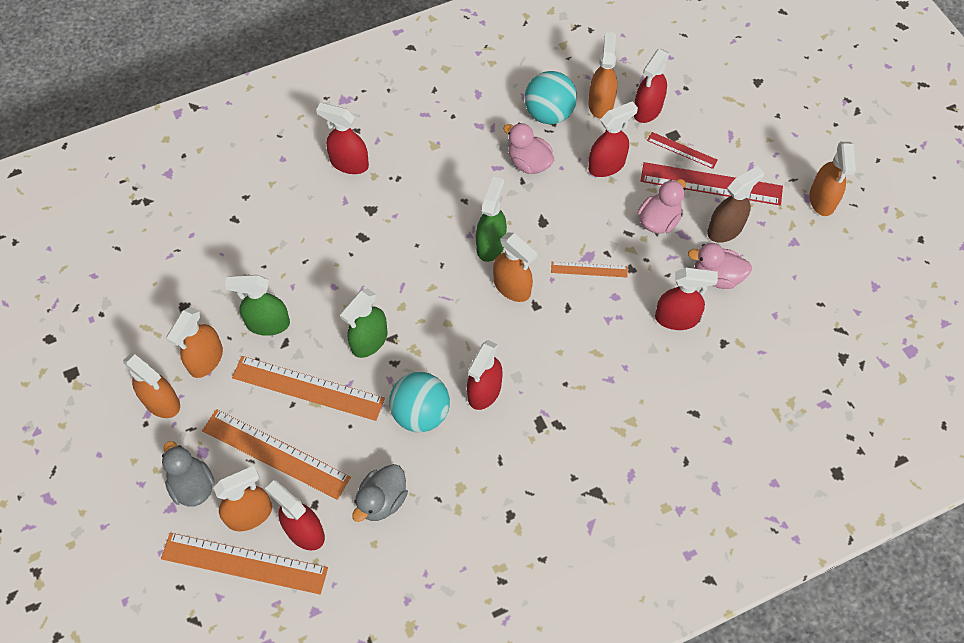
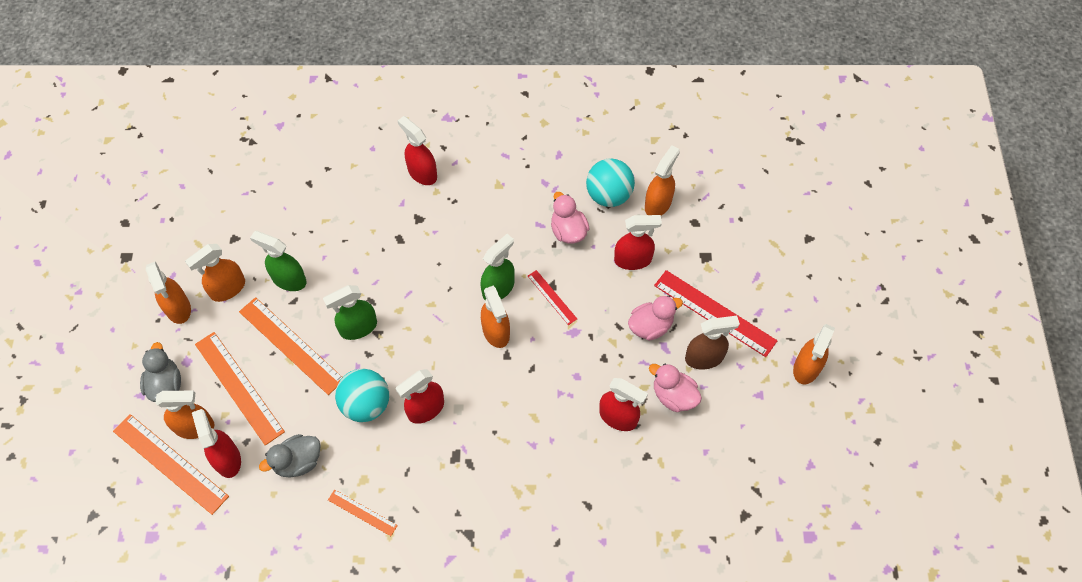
camera: 25 degrees right, 0 degrees up
orange ruler [551,262,628,277] -> orange ruler moved to [328,490,398,536]
red spray bottle [634,49,670,123] -> none
red ruler [647,132,718,169] -> red ruler moved to [528,270,577,325]

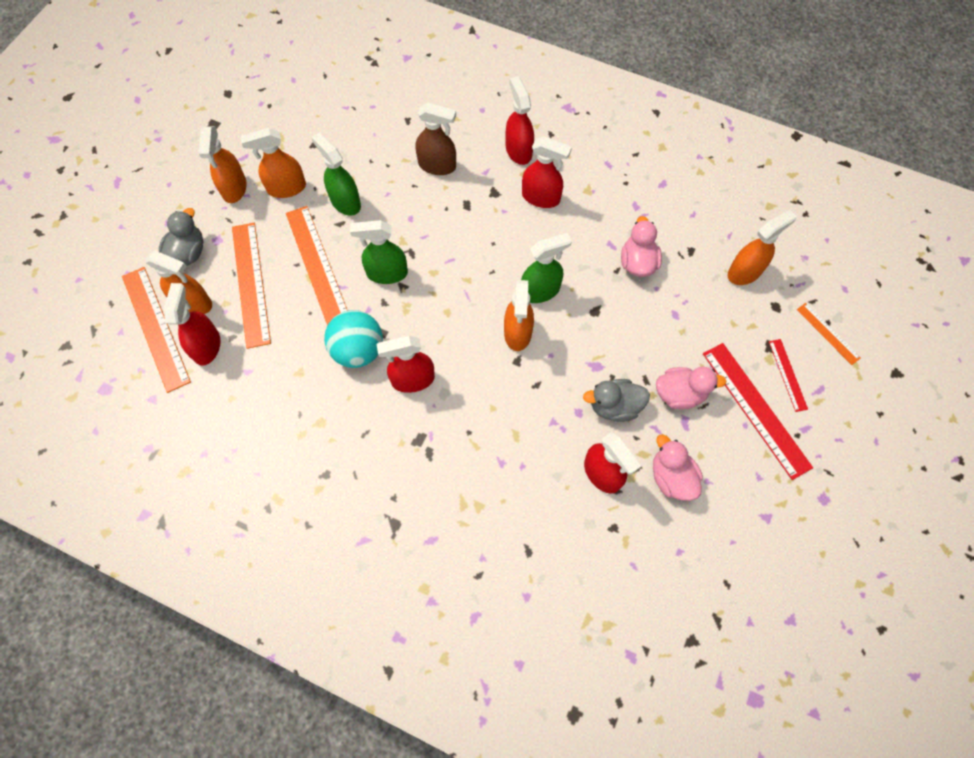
camera: 25 degrees right, 5 degrees up
grey duck [259,434,321,478] -> grey duck moved to [583,379,650,422]
orange ruler [328,490,398,536] -> orange ruler moved to [797,303,861,365]
red ruler [528,270,577,325] -> red ruler moved to [769,339,808,412]
turquoise ball [586,159,635,207] -> none
red spray bottle [614,215,662,270] -> red spray bottle moved to [522,136,572,208]
brown spray bottle [685,316,740,370] -> brown spray bottle moved to [415,103,456,175]
orange spray bottle [793,324,835,384] -> none

